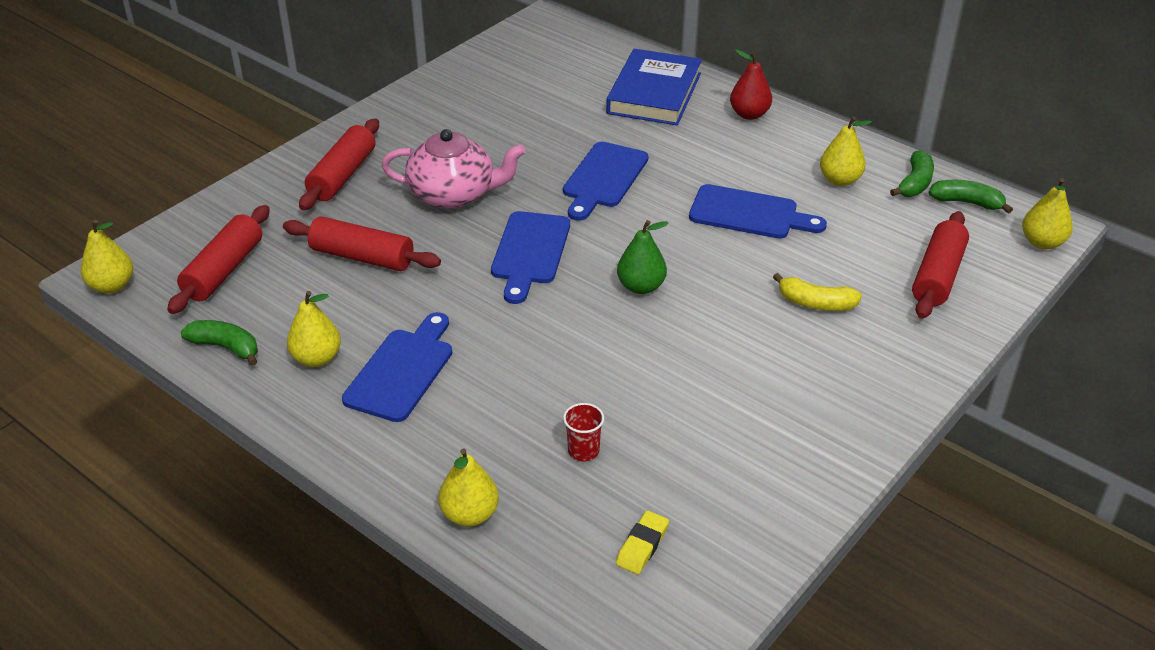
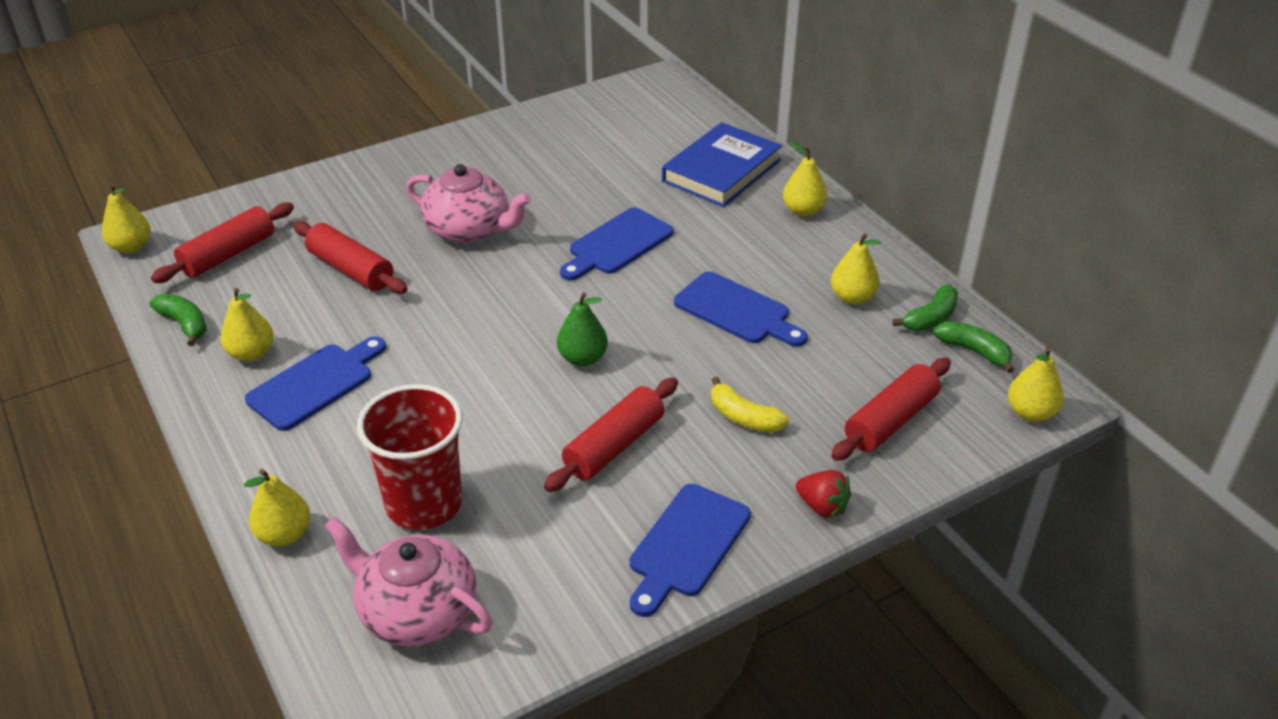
camera: 20 degrees right, 0 degrees up
red rolling pin [299,118,379,210] -> red rolling pin moved to [544,377,678,492]
blue cutting board [491,211,570,304] -> blue cutting board moved to [630,484,751,617]
red cup [563,403,604,461] -> red cup [357,384,462,530], size x2.42
yellow eraser [616,511,669,574] -> pink teapot [324,516,492,646]
red pear [730,49,772,120] -> yellow pear [783,141,827,217]
none -> red strawberry [796,470,851,519]

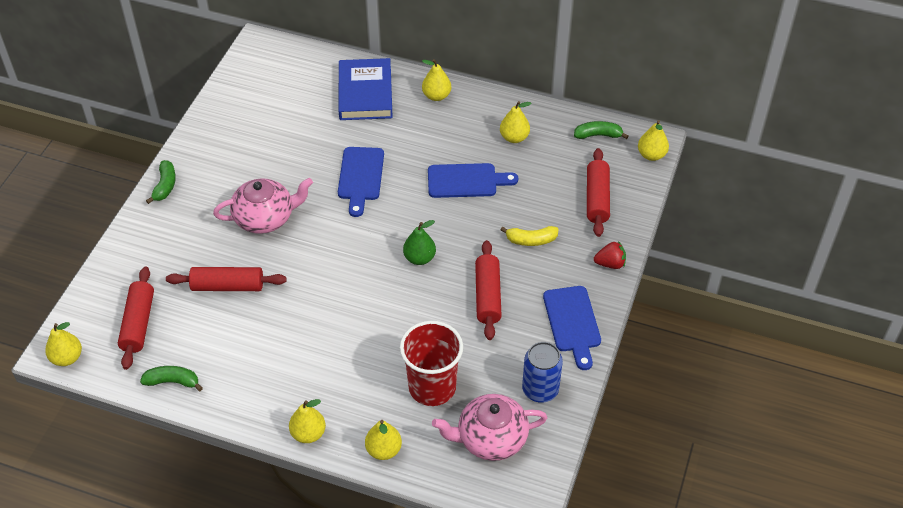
camera: 40 degrees left, 10 degrees up
yellow pear [221,288,274,361] -> yellow pear moved to [289,399,326,443]
blue cutting board [245,336,386,431] -> none
green banana [892,285,958,331] -> green banana moved to [146,160,176,204]
none -> blue can [522,342,563,403]

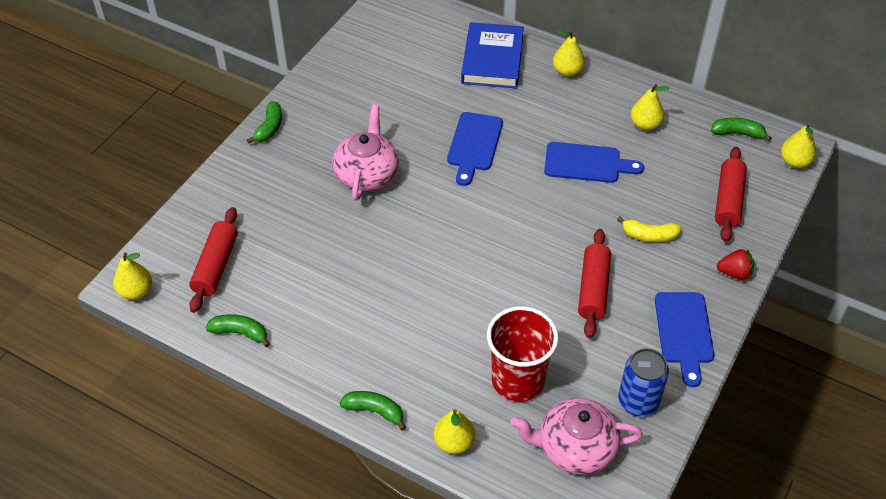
camera: 10 degrees right, 0 degrees up
red rolling pin [166,267,287,291] -> none
pink teapot [213,178,313,234] -> pink teapot turned 75 degrees counterclockwise [332,105,399,201]
yellow pear [289,399,326,443] -> green banana [340,391,406,431]
green pear [403,220,436,265] -> none

